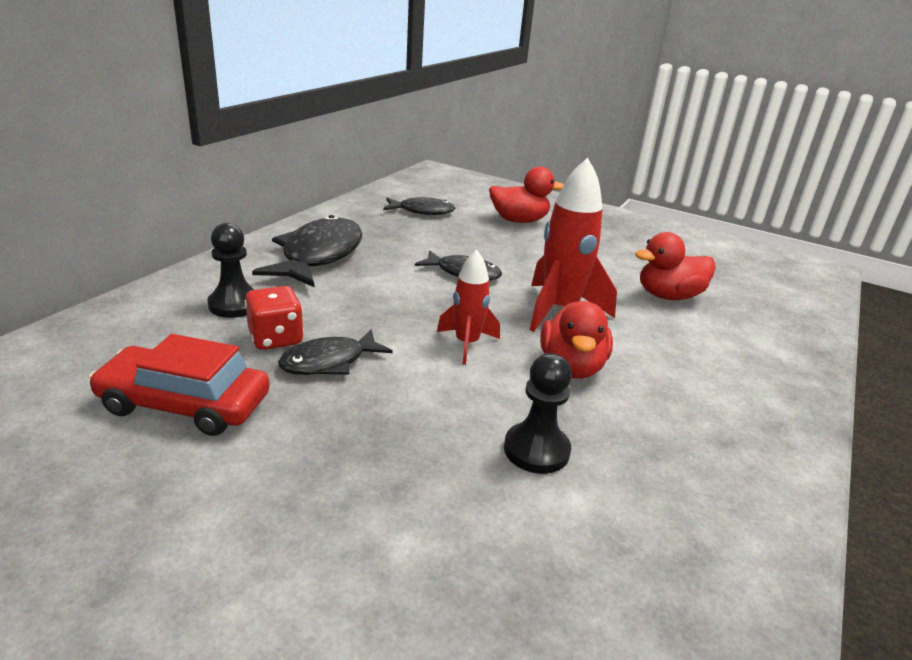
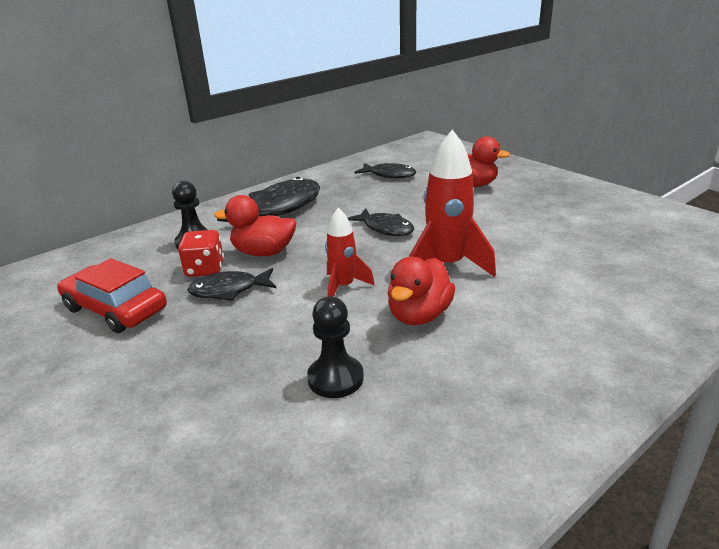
camera: 25 degrees right, 0 degrees up
red duck [635,232,716,300] -> red duck moved to [214,195,296,256]

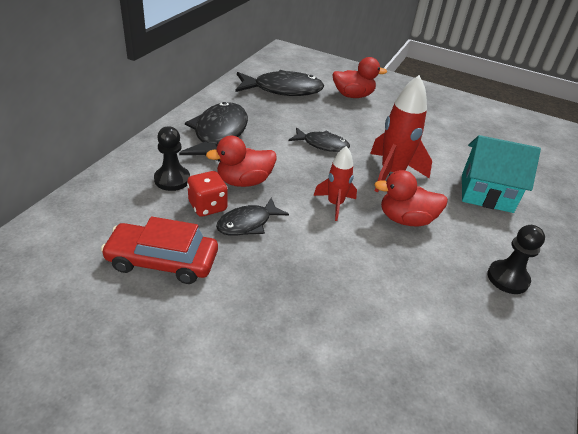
camera: 30 degrees left, 10 degrees up
black pawn [307,296,364,398] -> black pawn moved to [487,225,545,294]
black fish [354,163,416,178] -> black fish [235,70,324,96], size x1.70
red duck [387,257,455,325] -> red duck turned 90 degrees clockwise [374,170,448,226]
none -> turquoise house [462,135,541,213]

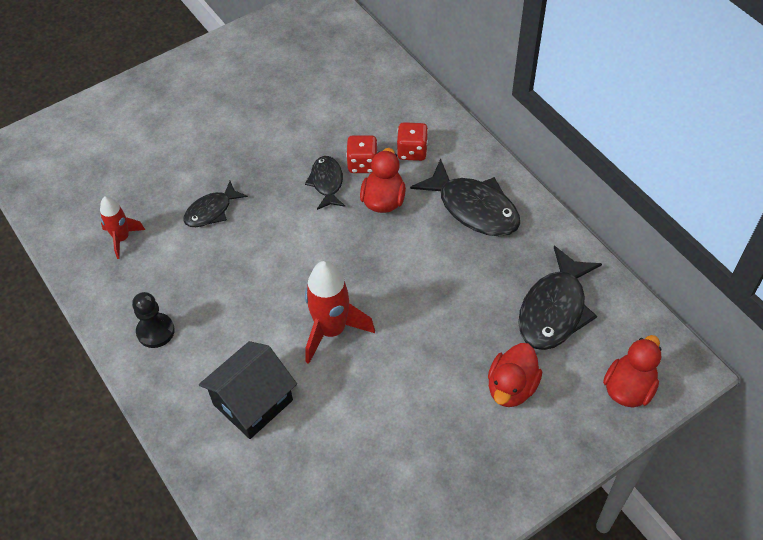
camera: 125 degrees right, 15 degrees up
red car [101,217,218,284] -> none
black pawn [154,126,190,191] -> red dice [397,122,428,161]
black fish [289,127,350,152] -> black fish moved to [183,181,248,227]
red rocket [313,146,357,221] -> red rocket moved to [100,196,145,259]
red duck [374,170,448,226] -> red duck moved to [603,335,662,408]
turquoise house [462,135,541,213] -> black house [199,341,297,439]

